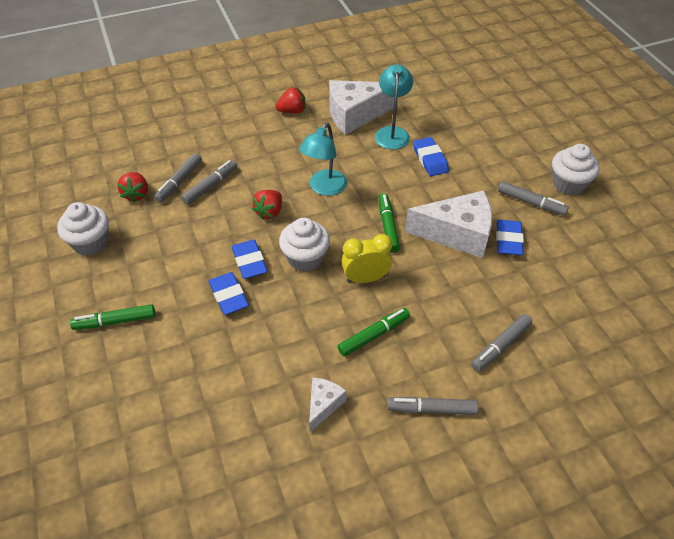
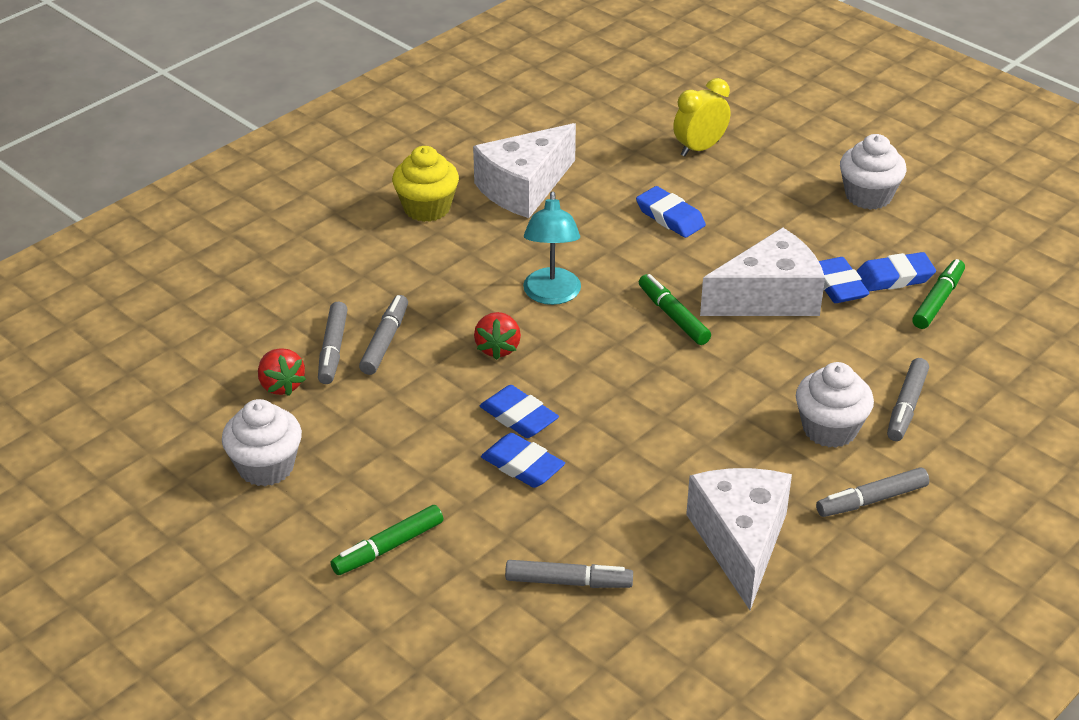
camera: 25 degrees left, 10 degrees down
red strawberry [275,87,306,113] -> yellow cupcake [392,146,459,222]
white cupcake [279,218,330,272] -> white cupcake moved to [796,362,874,448]
white cheese [309,377,347,433] -> white cheese [686,468,792,610], size x1.97
green marker [337,308,410,356] -> green marker moved to [912,259,965,329]
yellow clock [342,234,393,283] -> yellow clock moved to [673,78,730,157]
turquoise lamp [375,64,413,150] -> none
grey marker [498,181,569,215] -> grey marker moved to [505,560,633,588]
none -> blue eraser [857,252,936,292]

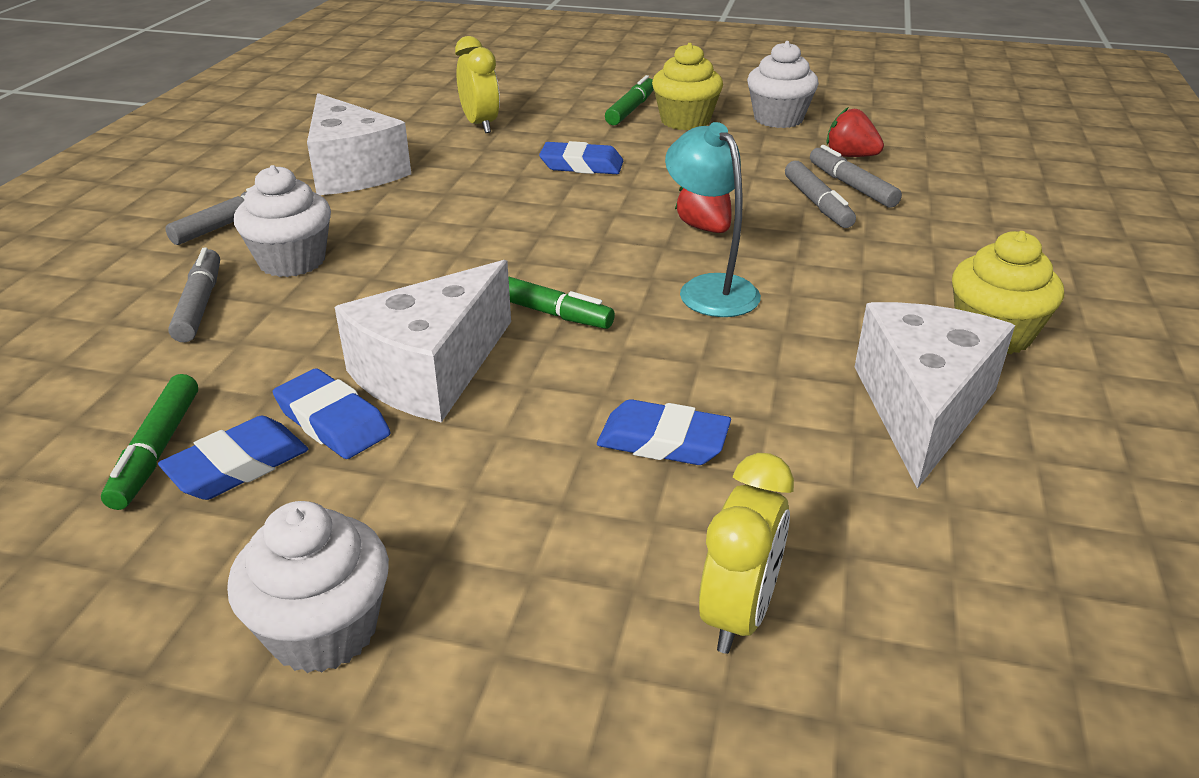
camera: 150 degrees right, 5 degrees down
blue eraser [480,385,559,438] -> none
grey marker [505,560,633,588] -> yellow clock [455,36,500,133]
none -> yellow cupcake [652,43,723,130]

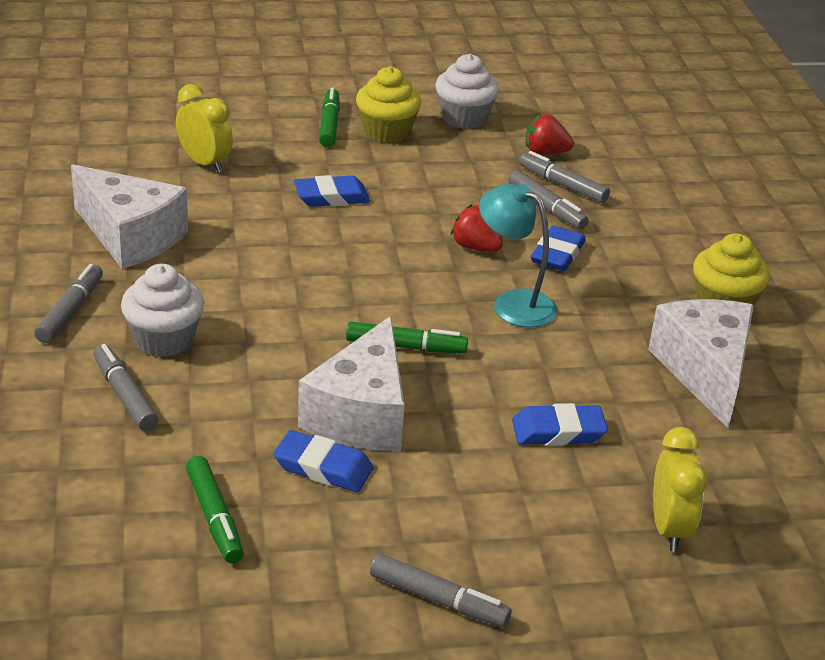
camera: 25 degrees left, 0 degrees up
blue eraser [158,416,308,500] -> blue eraser moved to [531,226,586,271]
white cupcake [227,501,389,673] -> grey marker [370,554,512,627]

